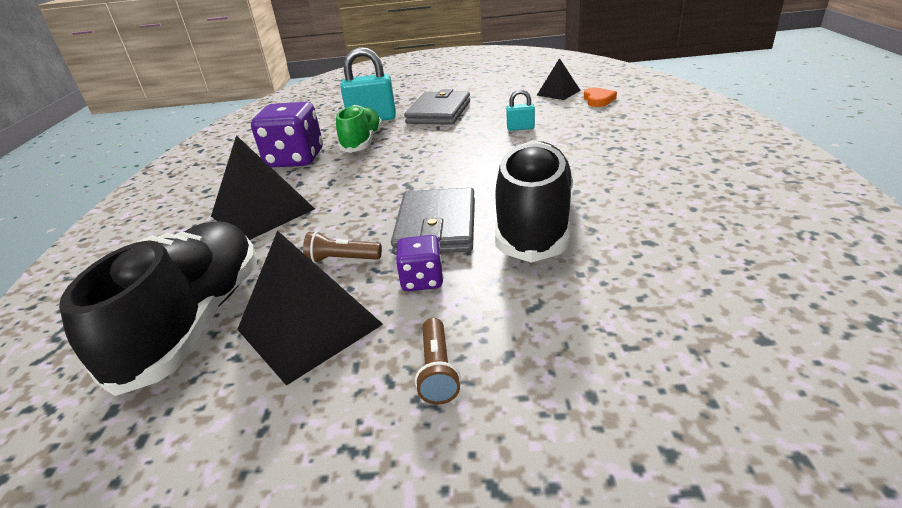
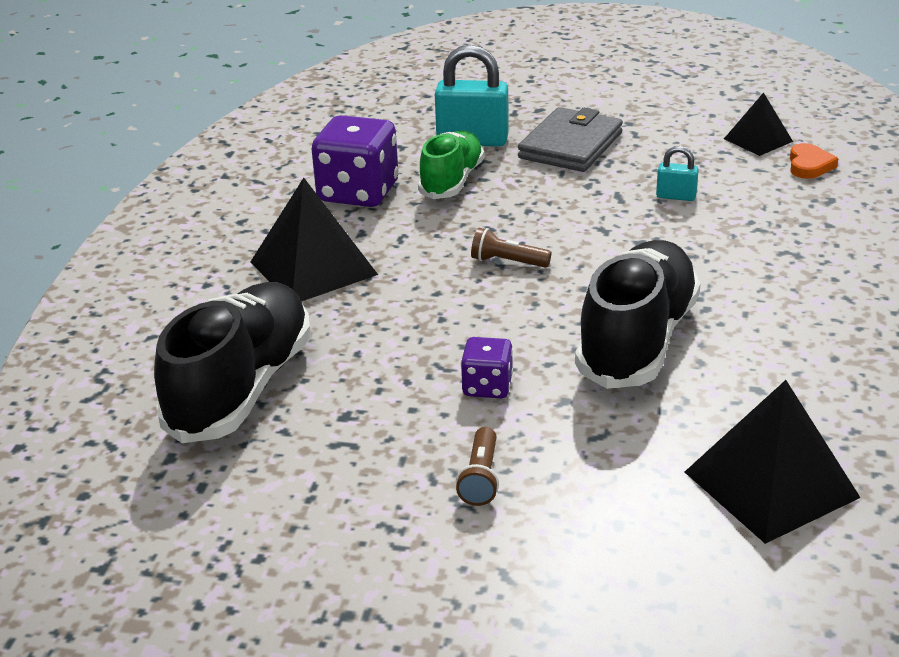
camera: 10 degrees right, 0 degrees up
black pyramid [237,230,383,386] -> black pyramid moved to [685,380,861,544]
brown flashlight [303,231,382,263] -> brown flashlight moved to [471,228,551,268]
grey wallet [391,188,475,255] -> none

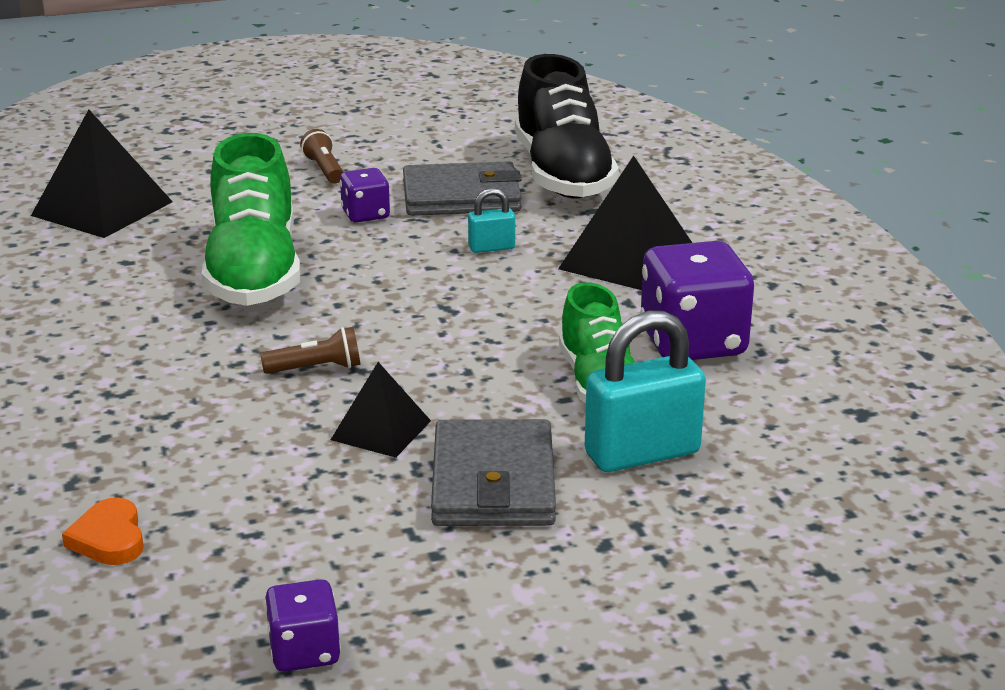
camera: 150 degrees right, 5 degrees down
brown flashlight [471,228,551,268] -> brown flashlight moved to [260,327,361,374]
black shoe [575,240,701,389] -> green shoe [202,133,300,306]
turquoise padlock [656,146,699,201] -> turquoise padlock moved to [468,188,515,253]
black pyramid [724,92,793,156] -> black pyramid moved to [331,362,431,458]
none -> purple dice [265,579,341,672]
none -> grey wallet [403,161,522,216]

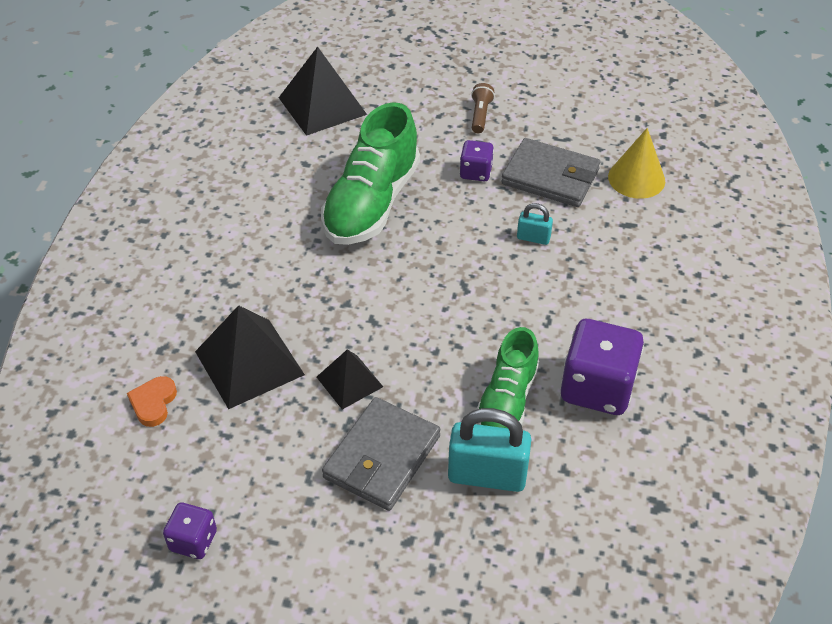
camera: 30 degrees right, 20 degrees up
brown flashlight [260,327,361,374] -> none
black shoe [515,54,619,199] -> yellow cone [608,128,665,199]
black pyramid [558,155,692,290] -> black pyramid moved to [195,305,305,409]

